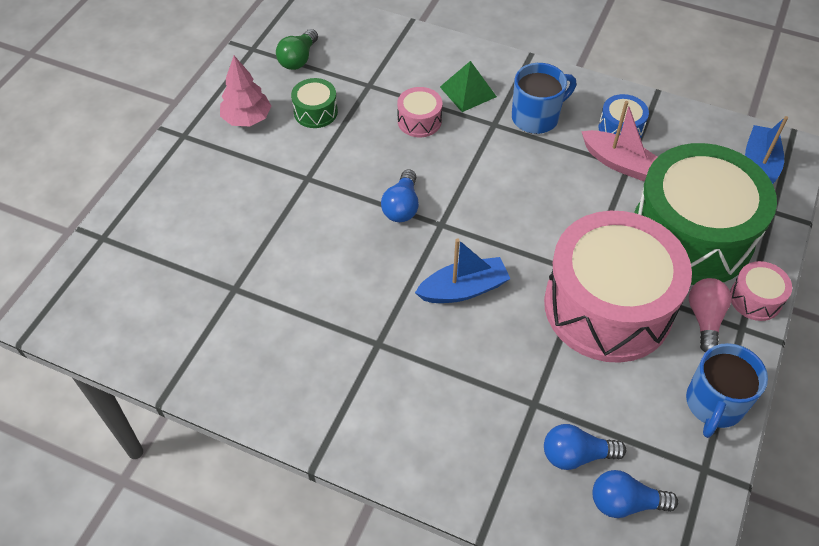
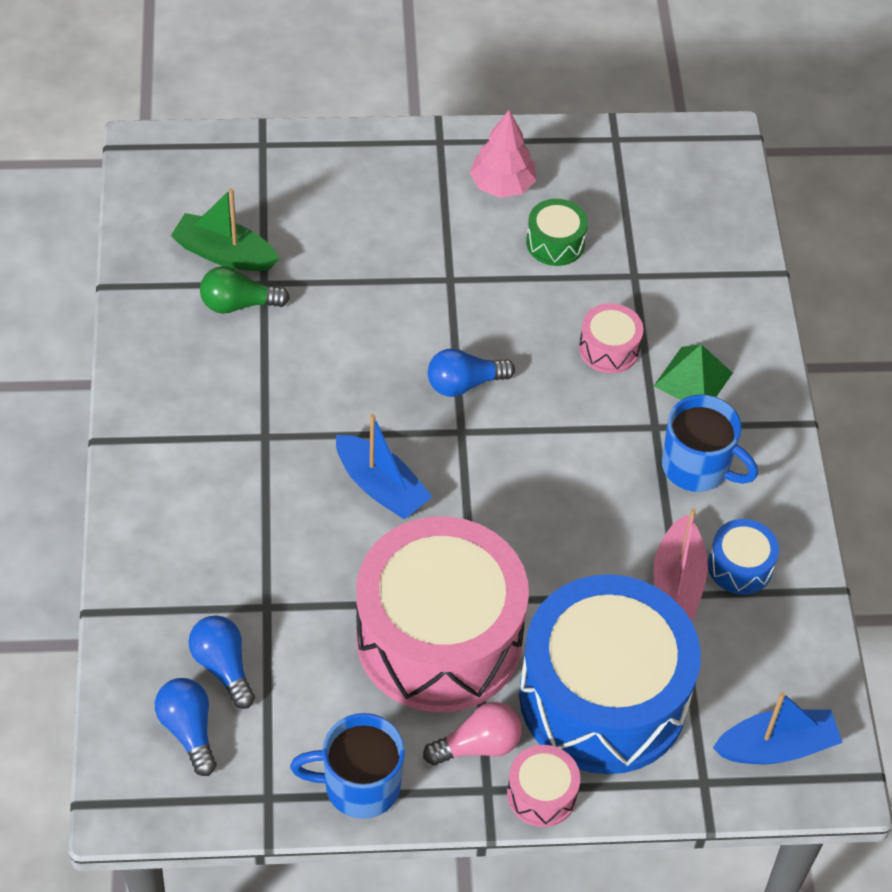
camera: 60 degrees right, 0 degrees up
green light bulb [276,29,318,70] -> green light bulb moved to [200,266,290,314]
green drum [634,143,777,285] -> blue drum [519,574,701,774]
none -> green boat [171,188,279,271]

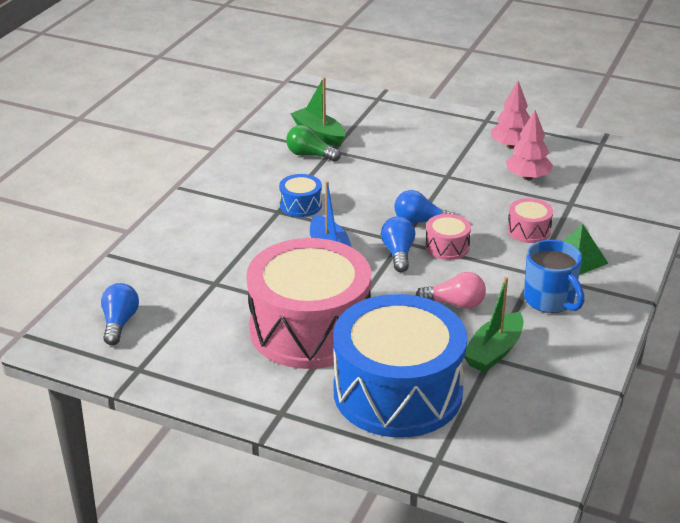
camera: 30 degrees right, 20 degrees down
blue light bulb [188,615,255,709] -> blue light bulb moved to [381,216,415,272]
blue mug [290,713,405,819] -> none
pink light bulb [423,702,522,766] -> pink light bulb moved to [416,272,486,309]
pink drum [507,745,580,827] -> pink drum moved to [425,214,471,260]
green drum [526,199,588,266] -> pink tree [506,110,553,180]
pink boat [653,509,708,621] -> green boat [464,277,523,372]
blue drum [708,519,779,595] -> blue drum moved to [279,174,322,217]
blue boat [713,692,843,764] -> none

